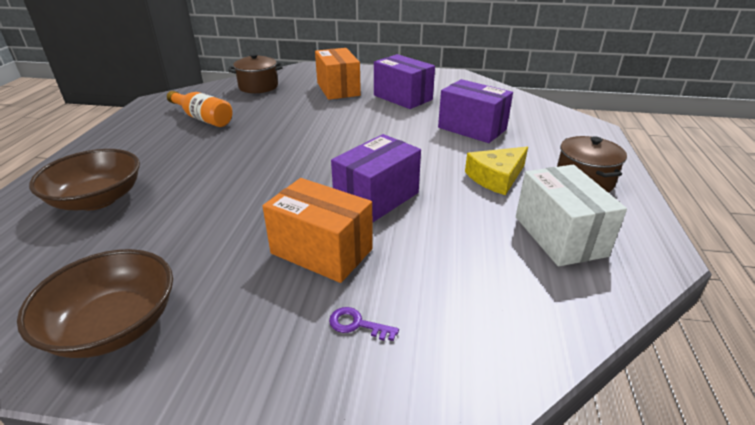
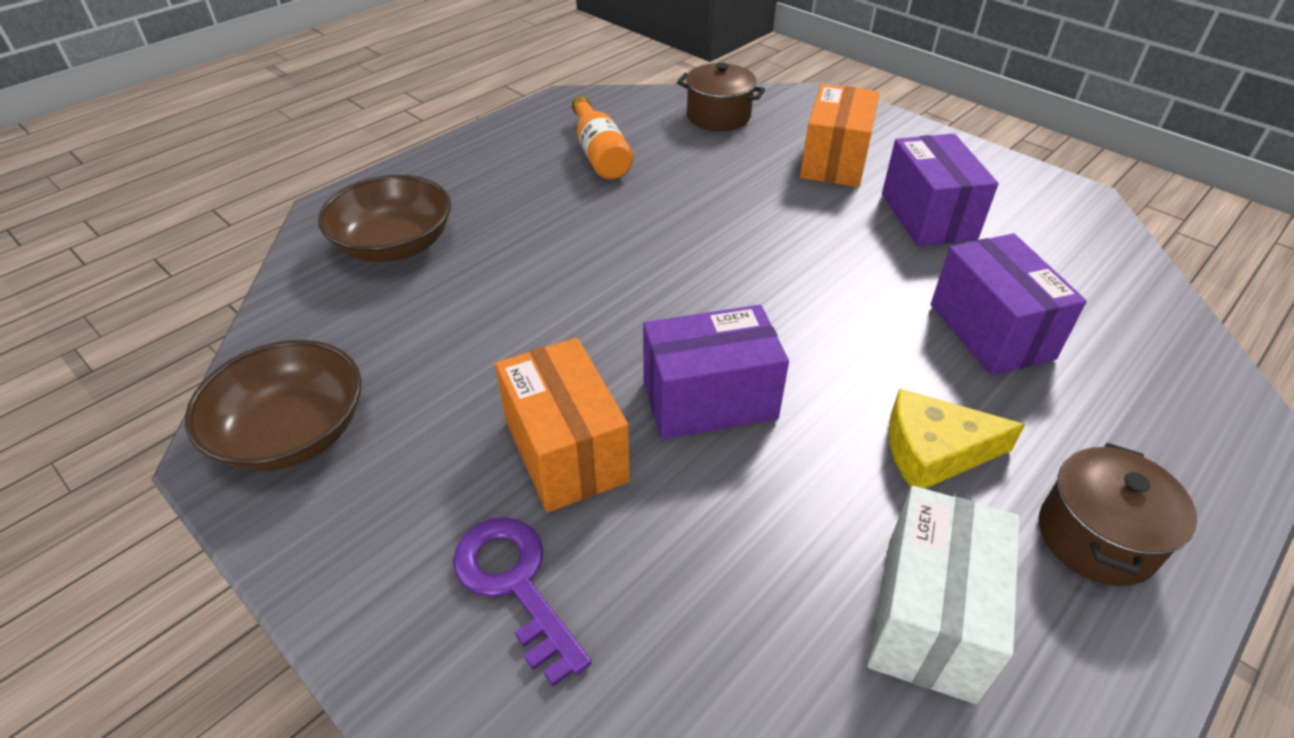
camera: 35 degrees right, 10 degrees up
purple key [329,307,399,341] -> purple key [453,517,592,687], size x1.94

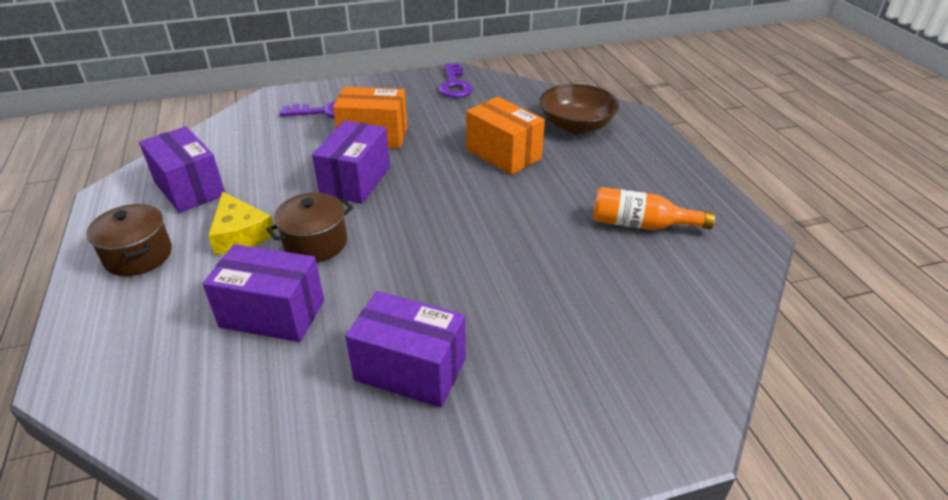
camera: 120 degrees right, 5 degrees down
brown bowl [185,340,361,471] -> purple key [438,63,473,98]
brown pot [677,63,765,131] -> brown pot moved to [266,192,353,262]
orange box [800,84,880,187] -> orange box moved to [466,97,545,175]
white box [867,486,1020,704] -> purple box [139,126,225,213]
yellow cheese [888,388,1025,489] -> yellow cheese turned 120 degrees clockwise [208,191,275,255]

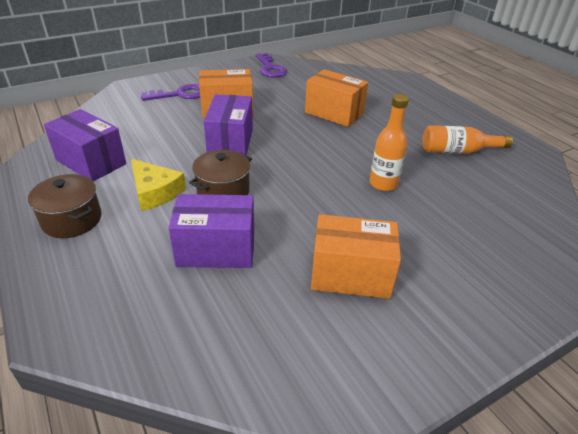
camera: 15 degrees left, 0 degrees up
purple box [345,291,466,407] -> orange box [311,214,401,299]
brown bowl [539,84,619,134] -> none
none -> orange bottle [369,94,409,191]

